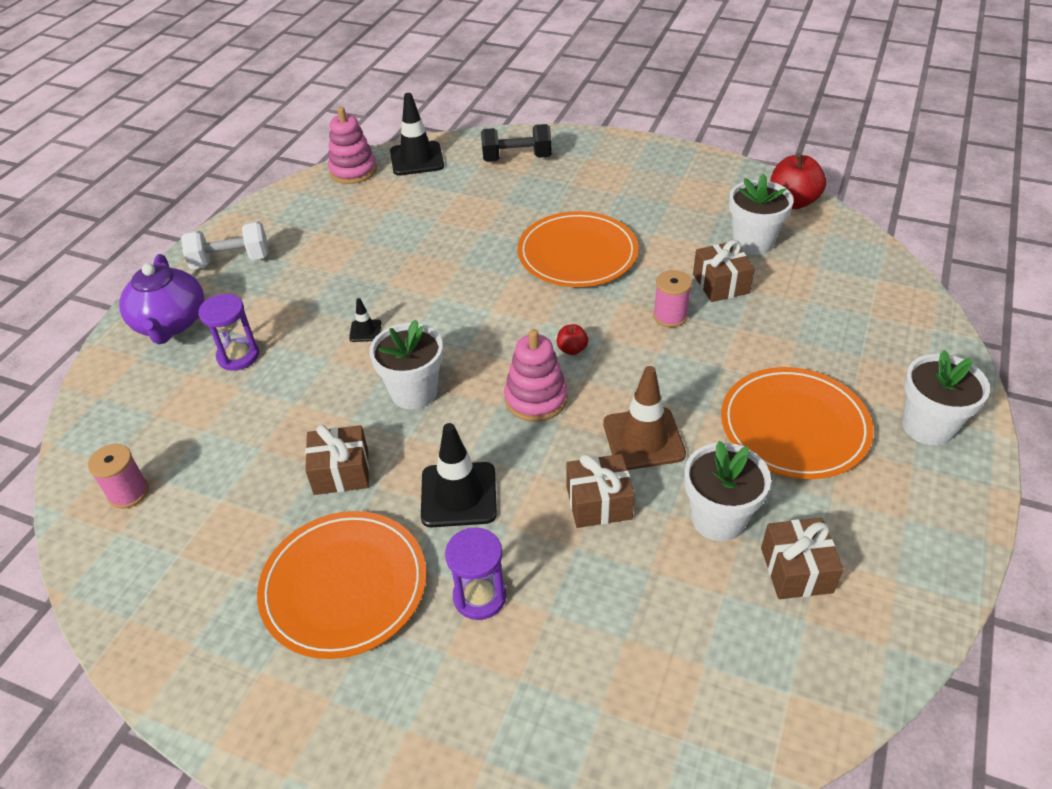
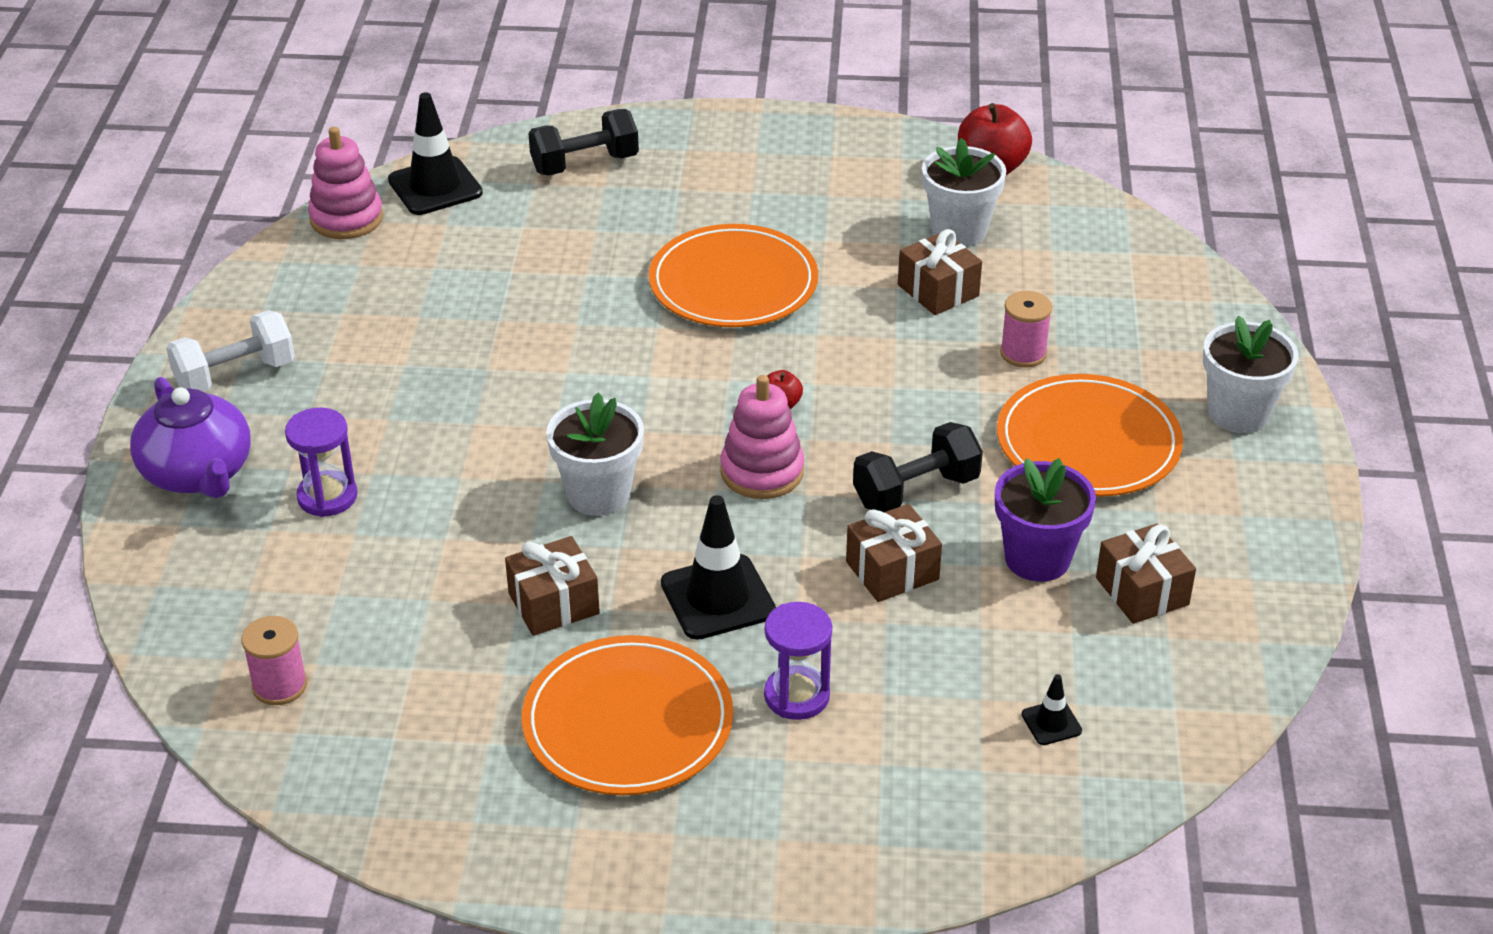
camera: 20 degrees left, 5 degrees down
black traffic cone [349,298,381,342] -> black traffic cone moved to [1021,674,1082,745]
brown traffic cone [603,366,686,470] -> black dumbbell [853,422,983,512]
pink spool [653,270,692,327] -> pink spool moved to [1000,291,1052,368]
white flower pot [684,441,771,541] -> purple flower pot [995,458,1096,582]

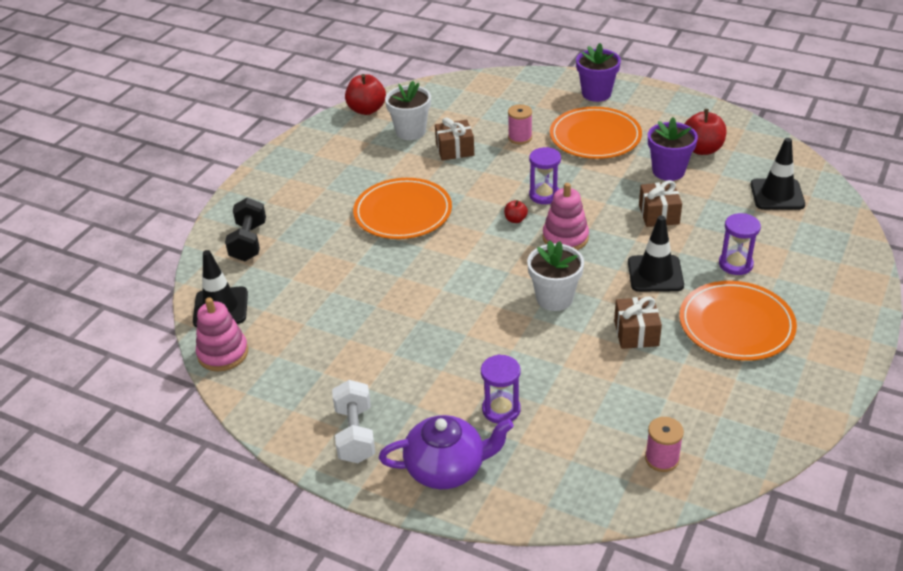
camera: 65 degrees left, 0 degrees up
black dumbbell [853,422,983,512] -> none
black traffic cone [1021,674,1082,745] -> black traffic cone [750,138,805,210], size x2.08
brown gift [1096,523,1196,624] -> red apple [685,109,726,155]
white flower pot [1203,316,1298,433] -> purple flower pot [576,43,621,102]
none -> purple hourglass [529,147,561,204]

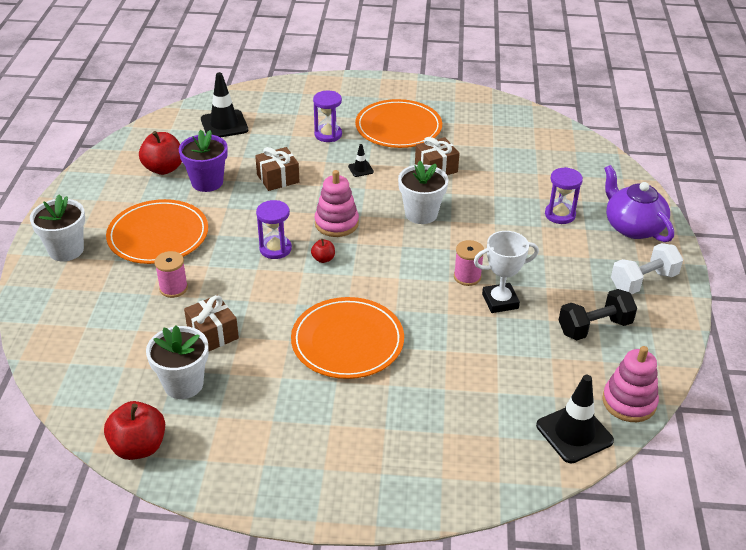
camera: 115 degrees left, 0 degrees up
black dumbbell [225,198,266,261] -> black dumbbell moved to [559,289,637,340]
purple flower pot [576,43,621,102] -> white flower pot [30,194,85,261]
black traffic cone [628,215,684,292] -> black traffic cone [348,144,374,177], size x0.48
pink spool [645,417,684,472] -> pink spool moved to [454,240,484,286]
none -> white trophy [474,231,539,313]

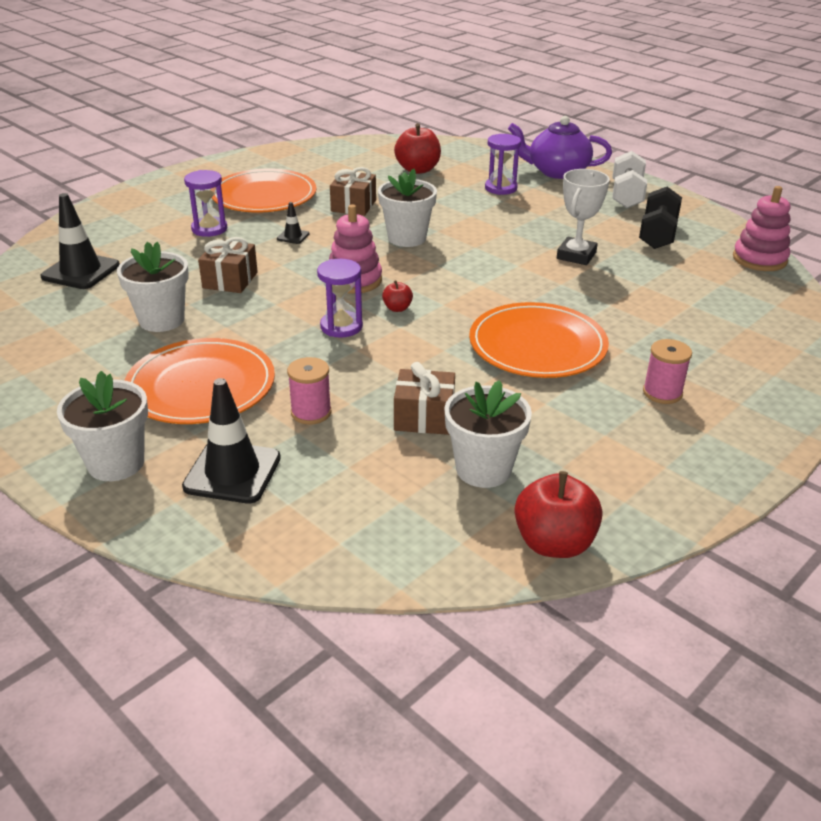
camera: 50 degrees left, 5 degrees down
red apple [139,131,182,175] -> red apple moved to [394,123,441,174]
purple flower pot [179,130,228,192] -> white flower pot [117,242,189,332]
pink spool [454,240,484,286] -> pink spool moved to [643,339,692,404]
black traffic cone [536,375,614,463] -> black traffic cone moved to [182,378,281,504]

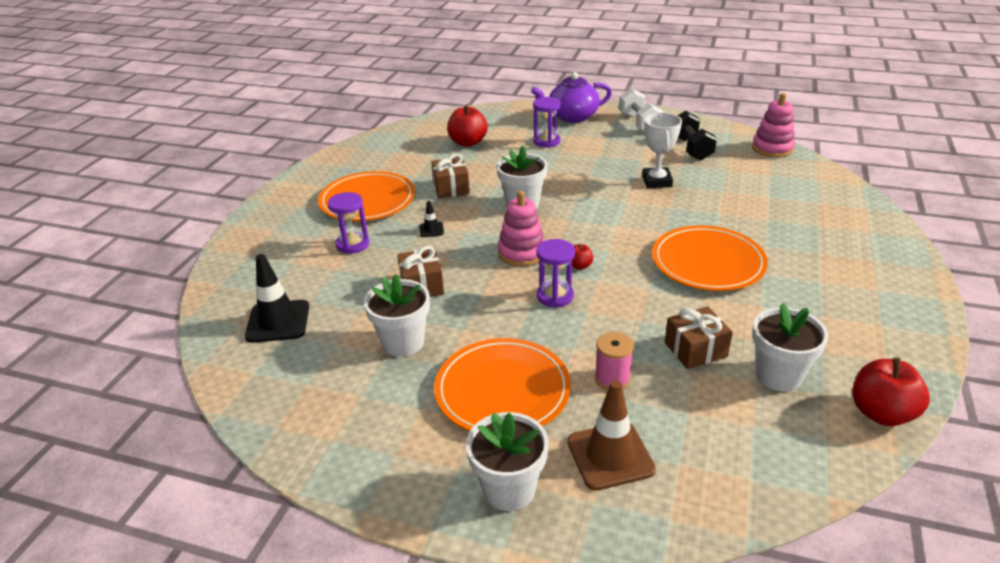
camera: 25 degrees left, 0 degrees up
black traffic cone [182,378,281,504] -> brown traffic cone [567,380,656,491]
pink spool [643,339,692,404] -> none

